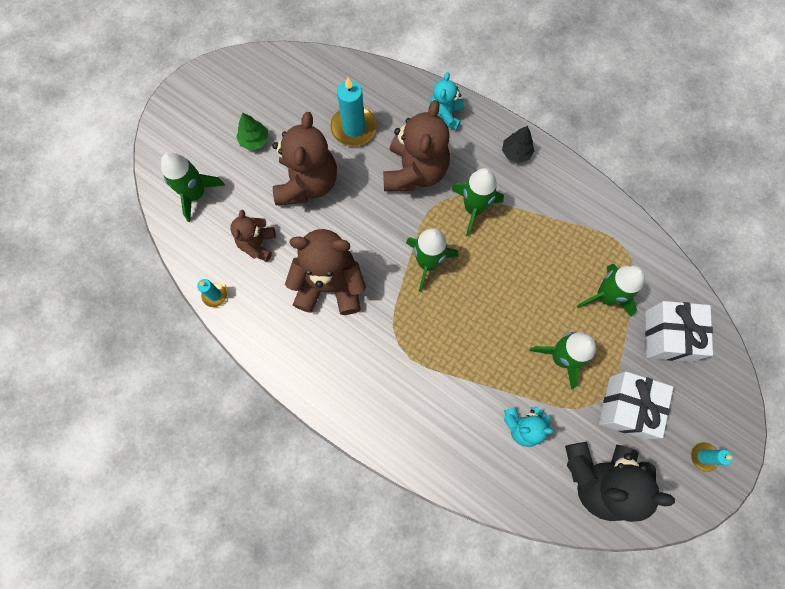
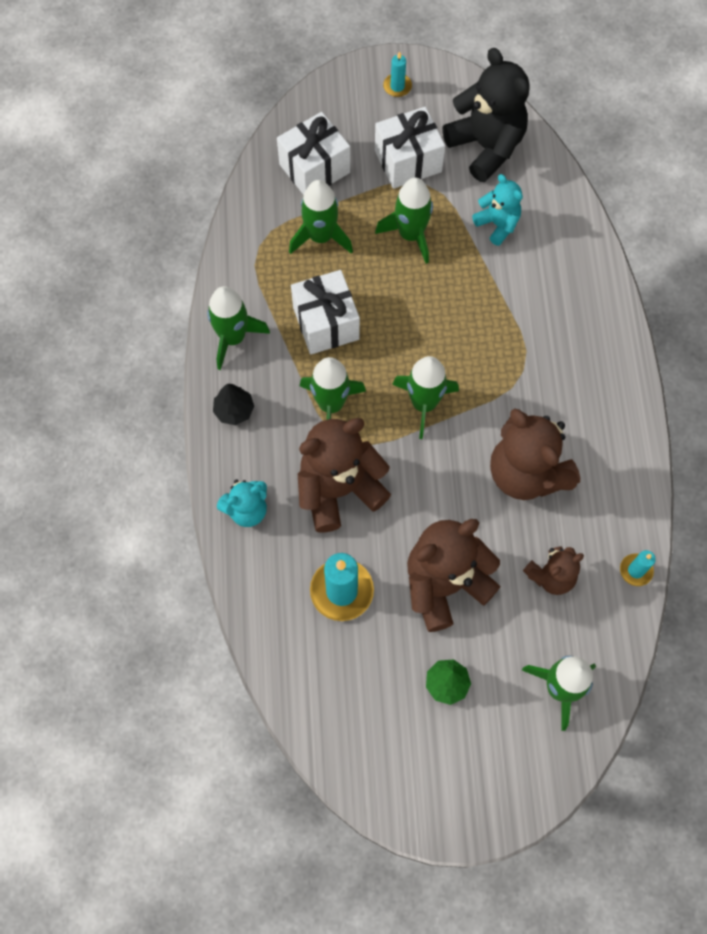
camera: 130 degrees left, 5 degrees down
none -> green rocket [207,286,270,370]
none -> white gift [291,270,360,355]

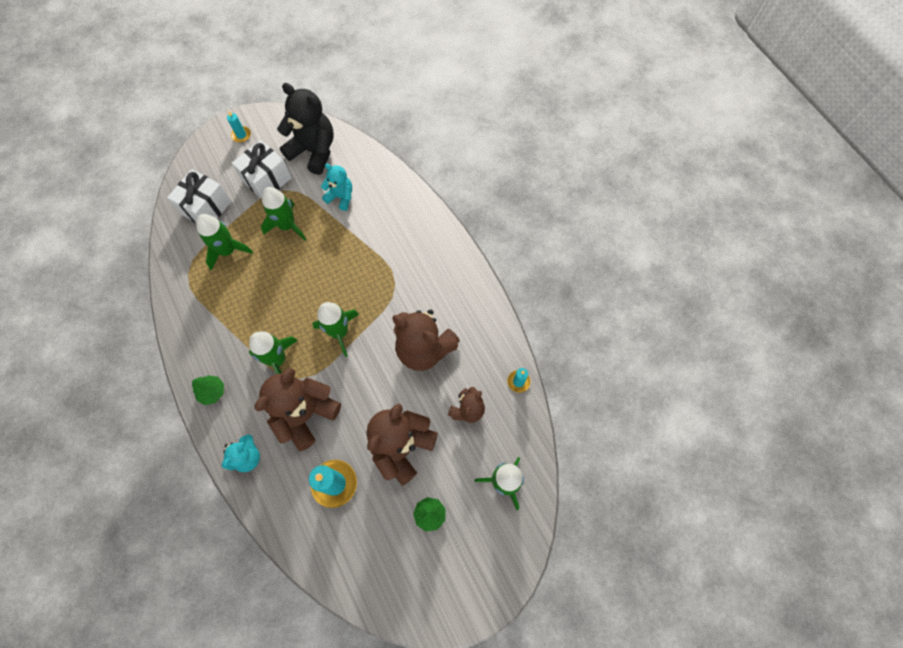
camera: 25 degrees left, 0 degrees up
green rocket [207,286,270,370] -> none
black tree [213,384,254,425] -> green tree [192,375,224,405]
white gift [291,270,360,355] -> none

